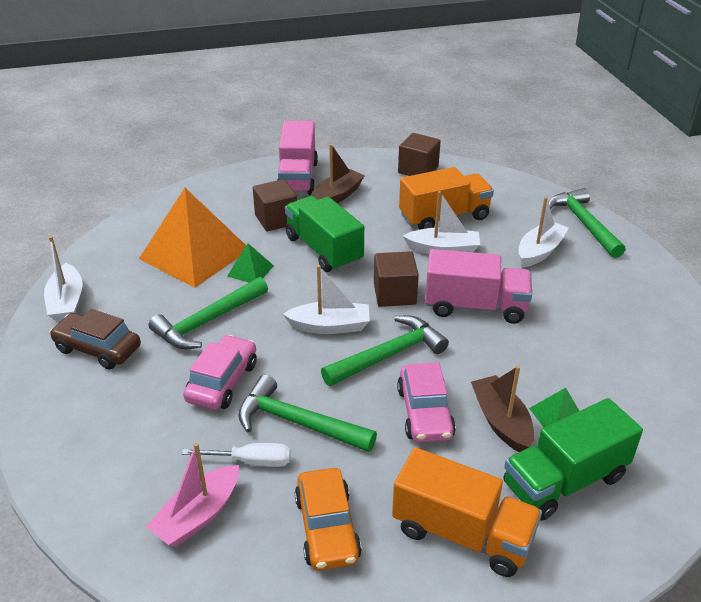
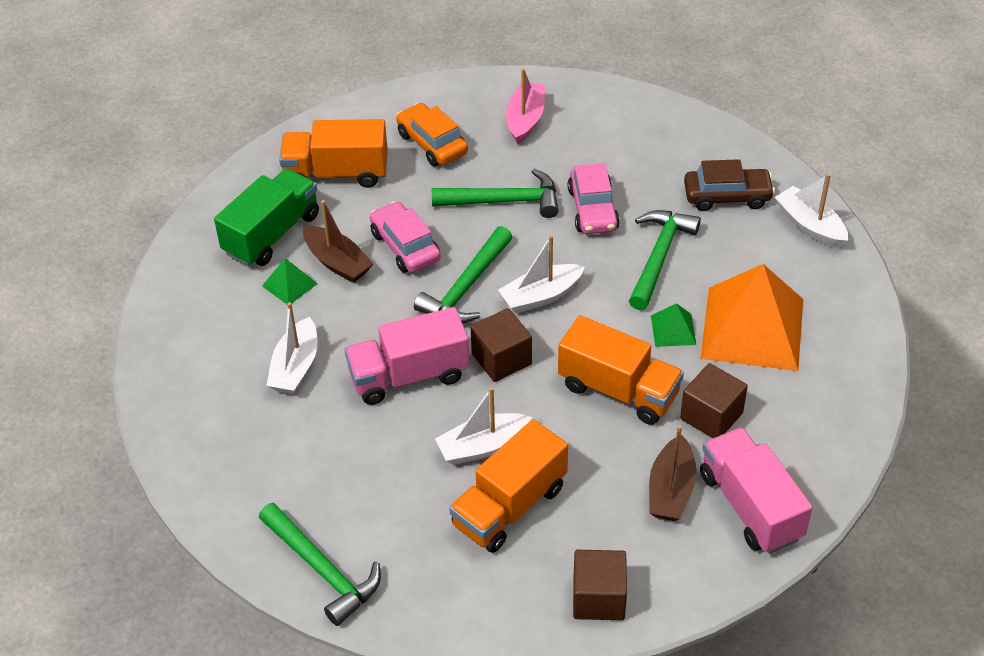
camera: 155 degrees right, 10 degrees up
white screwdriver [182,443,291,467] -> none
green truck [285,196,364,272] -> orange truck [558,315,684,425]
white boat [518,197,569,267] -> white boat moved to [266,302,318,394]

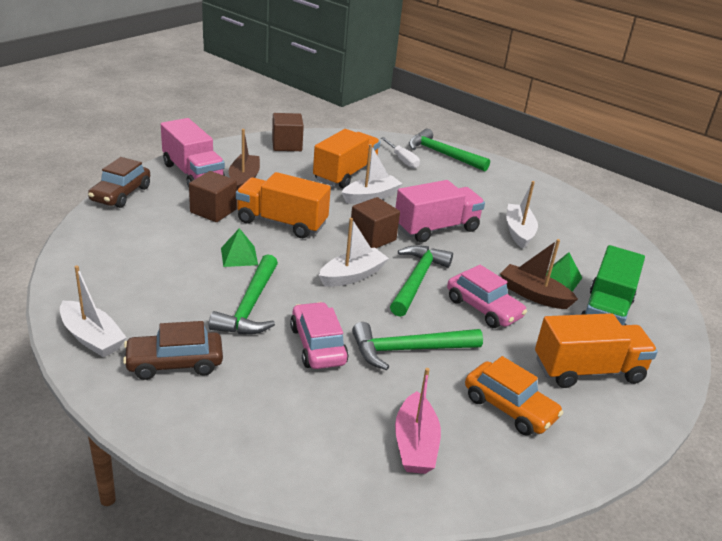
camera: 165 degrees right, 15 degrees down
orange pyramid [700,264,803,371] -> none
none -> brown car [88,157,150,208]
none -> white screwdriver [381,137,420,168]

